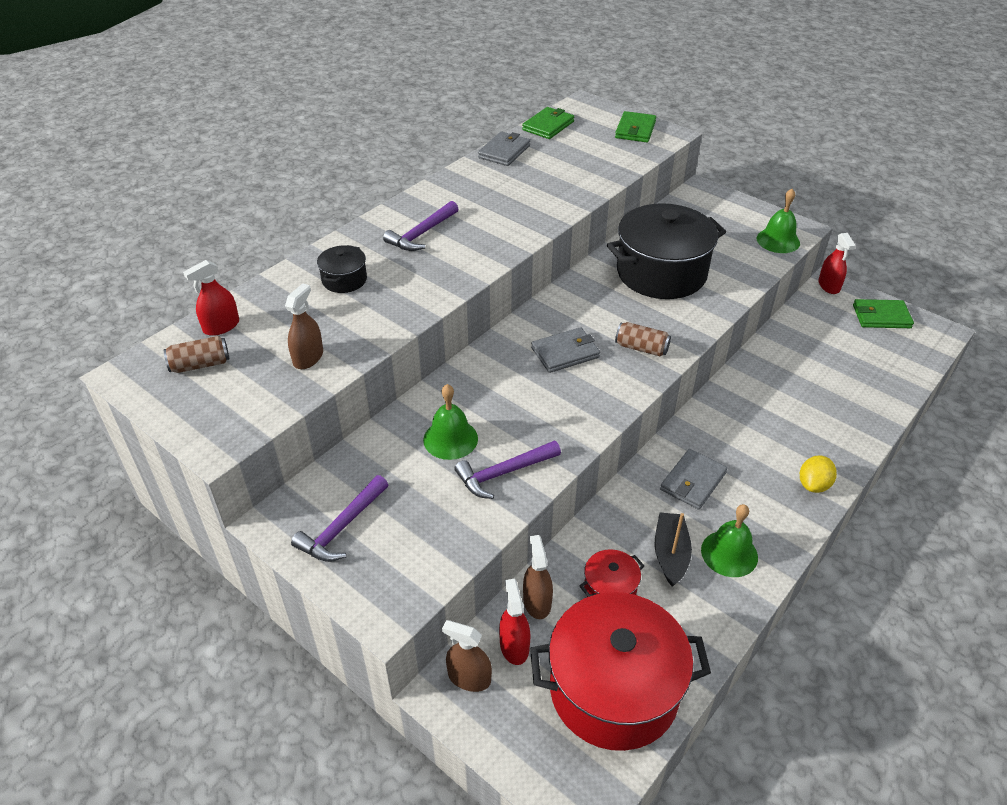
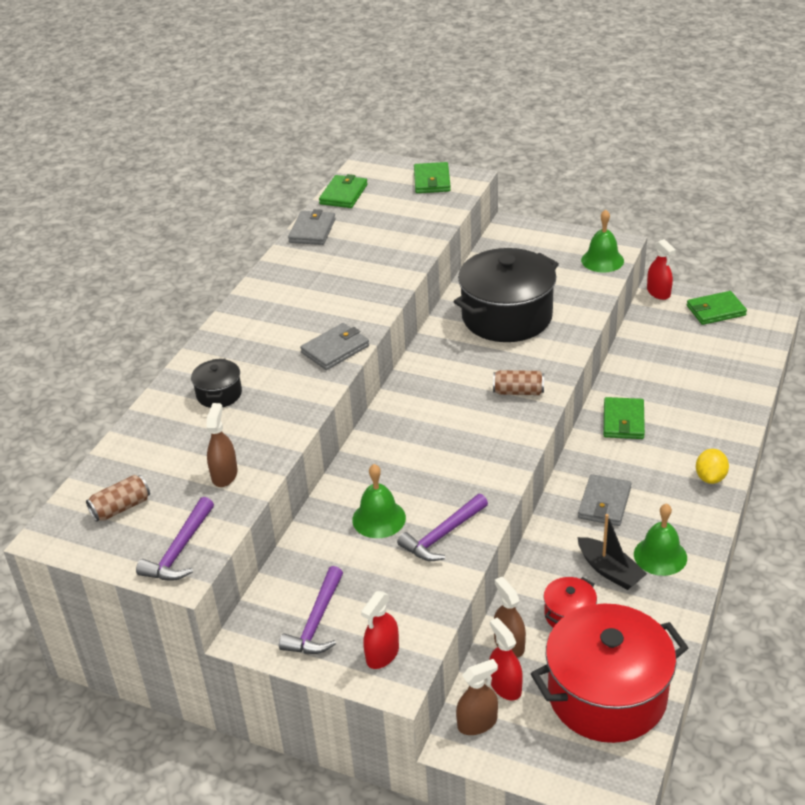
camera: 15 degrees left, 5 degrees down
red spray bottle [183,260,239,336] -> red spray bottle moved to [361,591,399,669]
purple hammer [383,201,458,251] -> purple hammer moved to [136,497,214,581]
brown spray bottle [442,620,492,692] -> brown spray bottle turned 150 degrees clockwise [456,659,498,735]
grey wallet [531,327,600,373] -> grey wallet moved to [300,323,369,370]
black boat [655,513,692,587] -> black boat turned 150 degrees clockwise [578,514,647,590]
none -> green wallet [604,397,645,439]

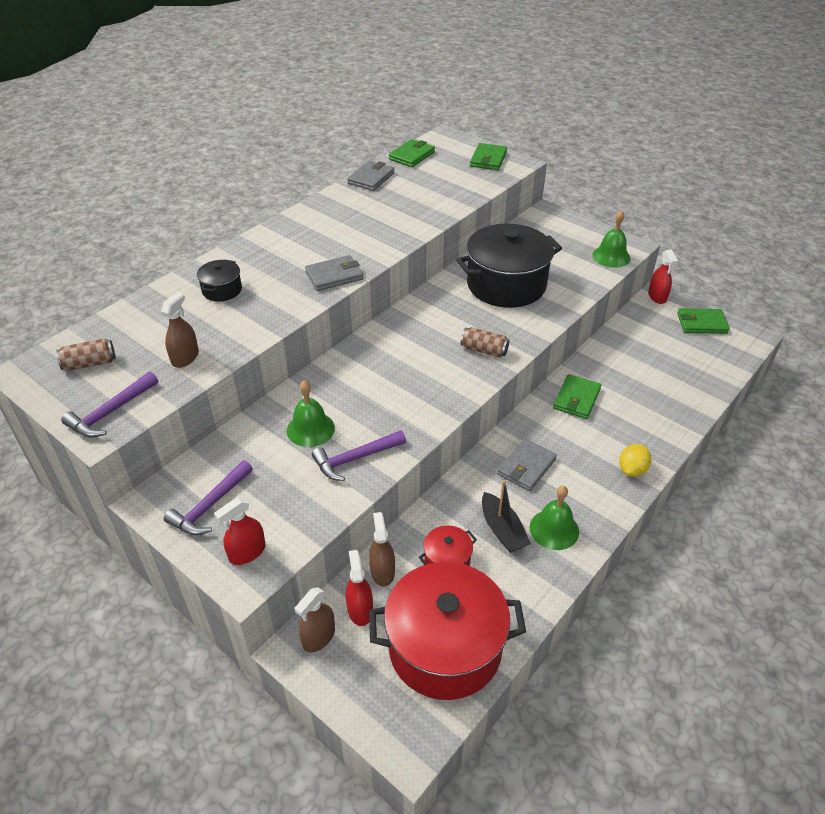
camera: 15 degrees right, 5 degrees up
brown spray bottle [456,659,498,735] -> brown spray bottle turned 135 degrees clockwise [294,587,335,653]

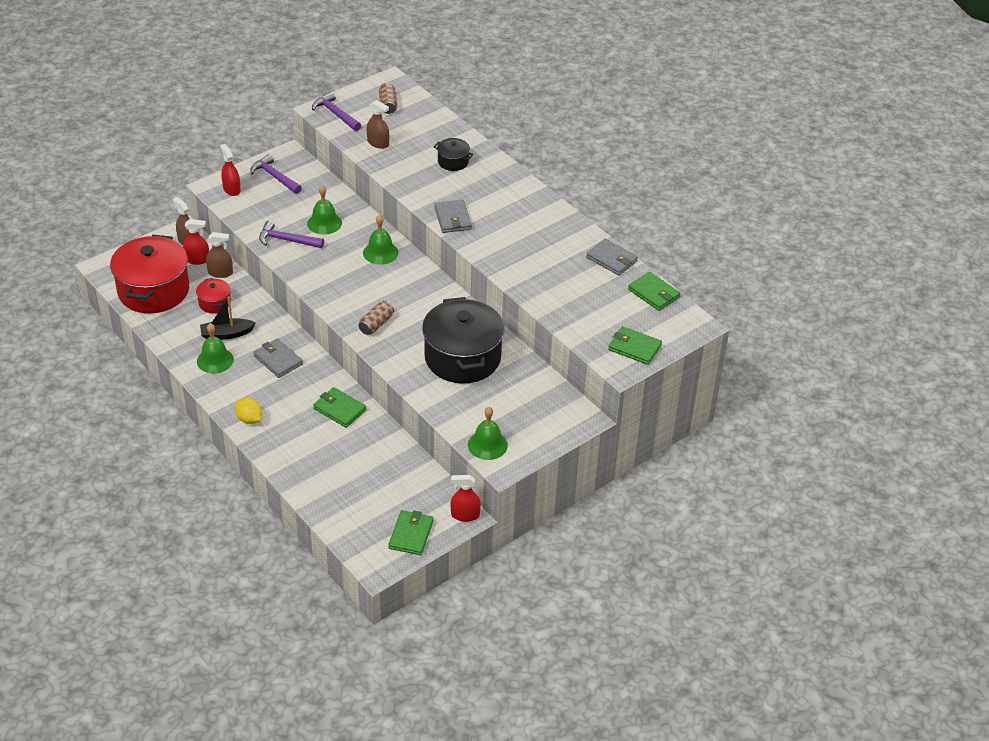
camera: 100 degrees right, 0 degrees up
purple hammer [312,430,406,481] -> purple hammer turned 60 degrees counterclockwise [259,220,324,248]
none -> green bell [363,214,398,265]

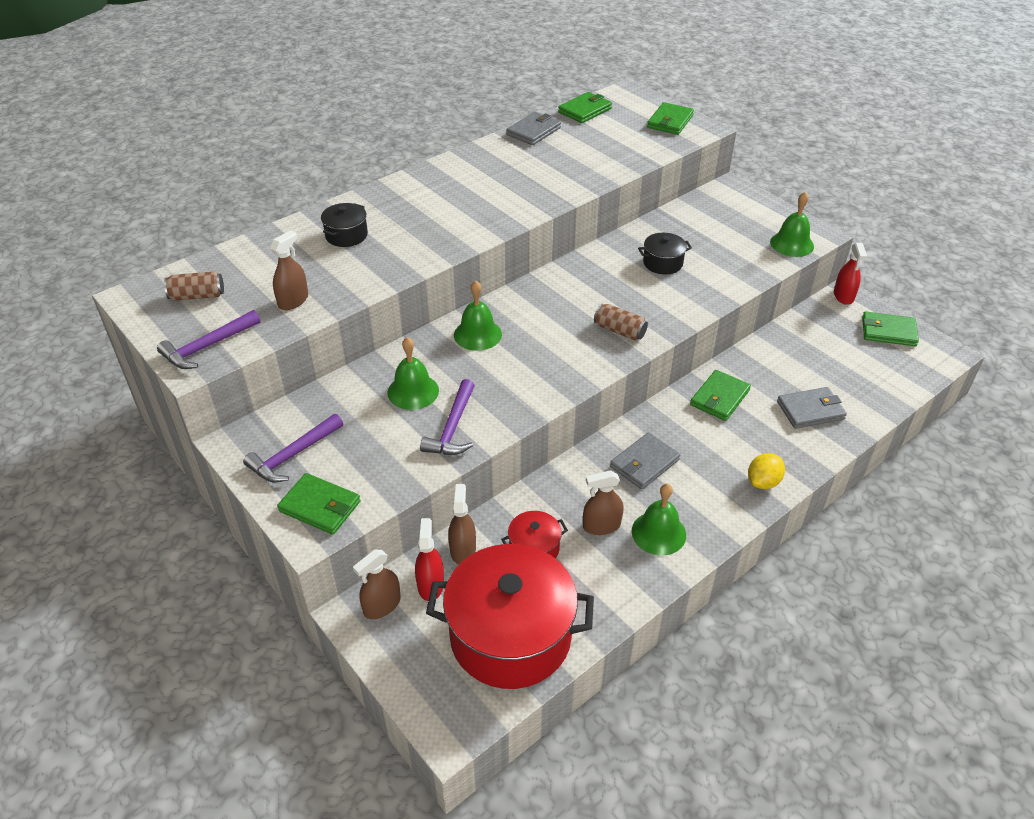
camera: 90 degrees left, 0 degrees up
black boat [200,297,256,340] -> brown spray bottle [583,470,624,535]
red spray bottle [220,144,241,196] -> green wallet [277,473,361,535]
black pot [422,297,505,384] -> black pot [638,233,692,274], size x0.45
grey wallet [434,200,472,233] -> grey wallet moved to [777,387,847,429]

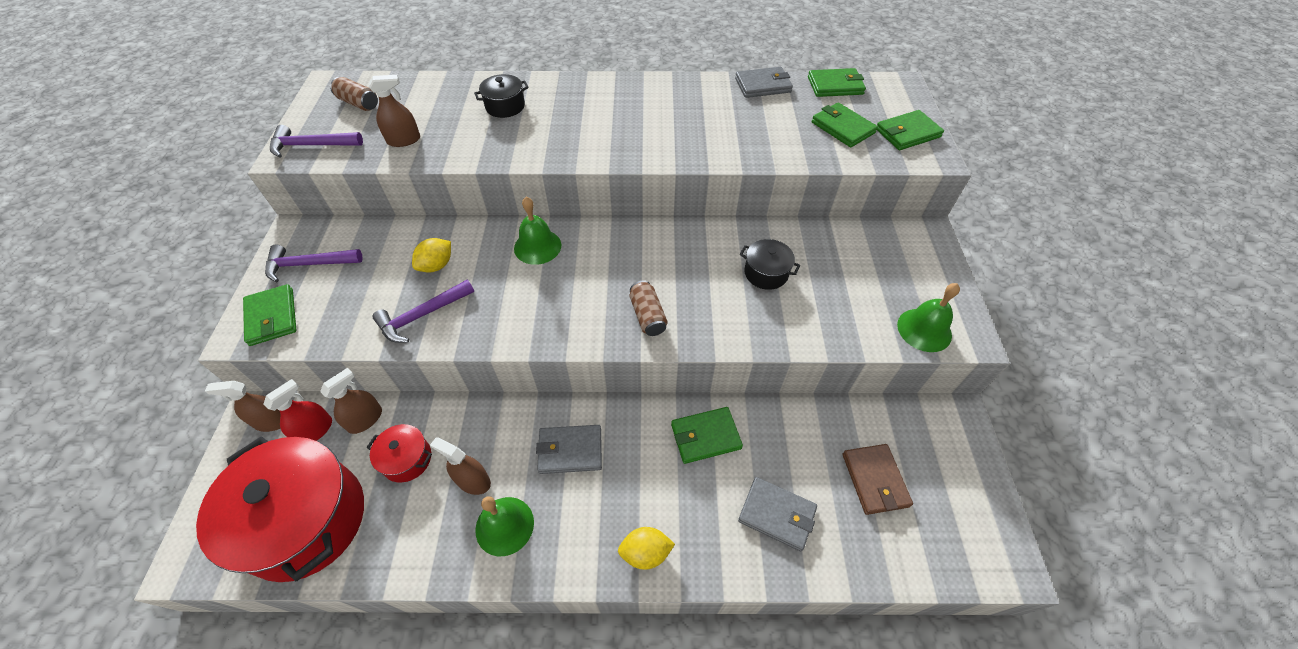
camera: 40 degrees right, 10 degrees up
green bell [387,337,439,410] -> yellow lemon [412,238,451,272]
red spray bottle [834,243,867,305] -> none
green wallet [862,311,919,346] -> green wallet moved to [812,102,878,147]
none -> brown wallet [843,444,913,515]

